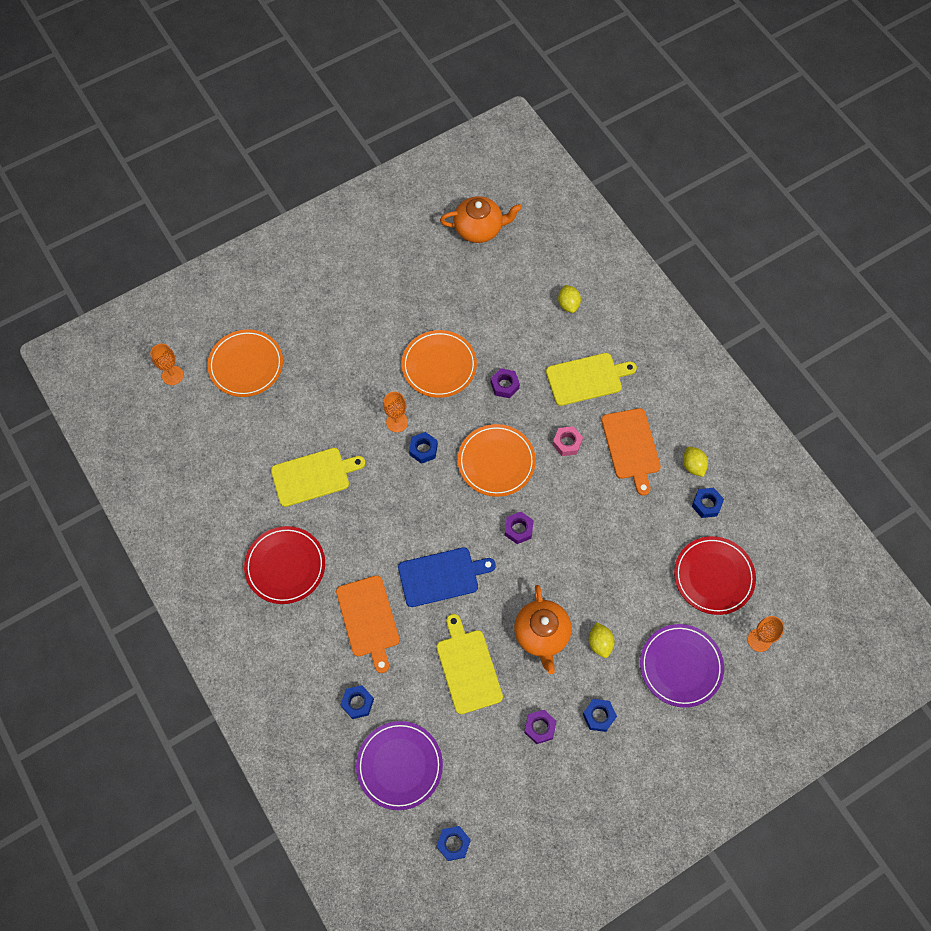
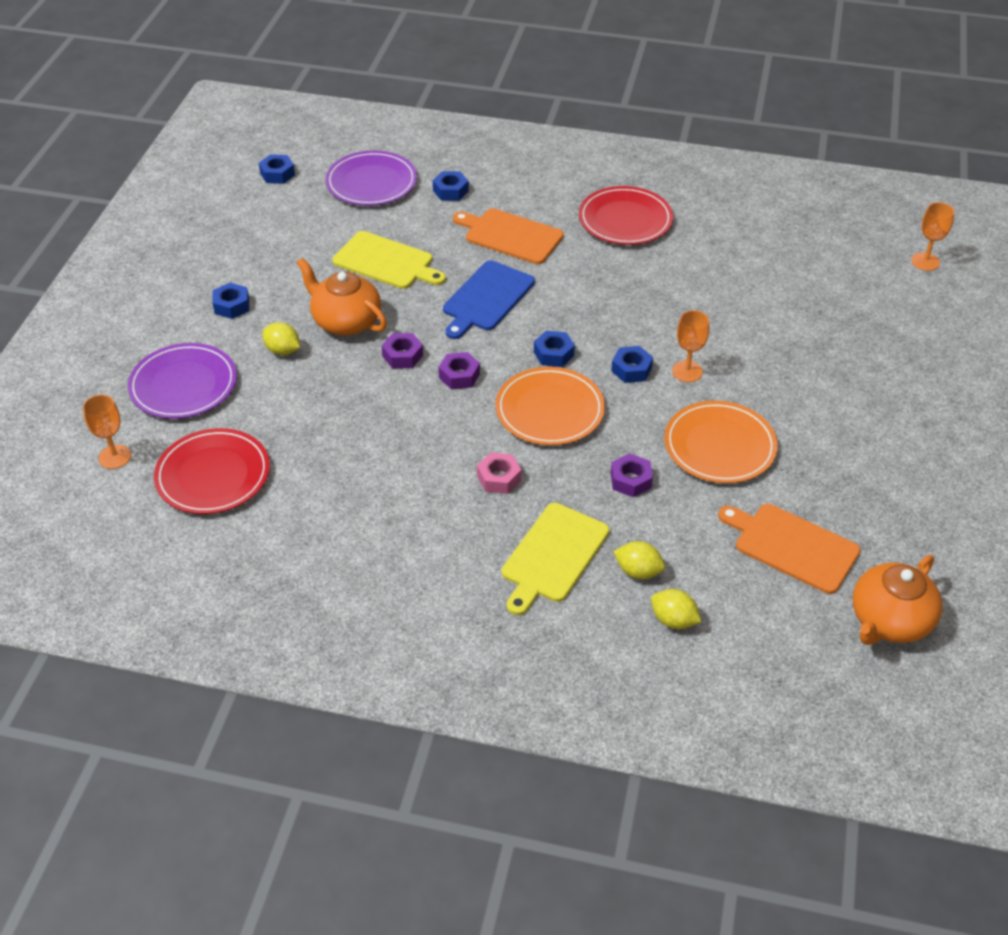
camera: 135 degrees right, 20 degrees down
orange plate [207,329,283,397] -> none
yellow cutting board [271,448,365,507] -> none
purple nut [524,710,557,744] -> purple nut moved to [382,333,423,368]
orange cutting board [601,408,661,495] -> orange cutting board moved to [718,504,861,594]
yellow lemon [683,447,708,477] -> yellow lemon moved to [613,541,665,579]
blue nut [692,488,724,518] -> blue nut moved to [534,331,575,367]

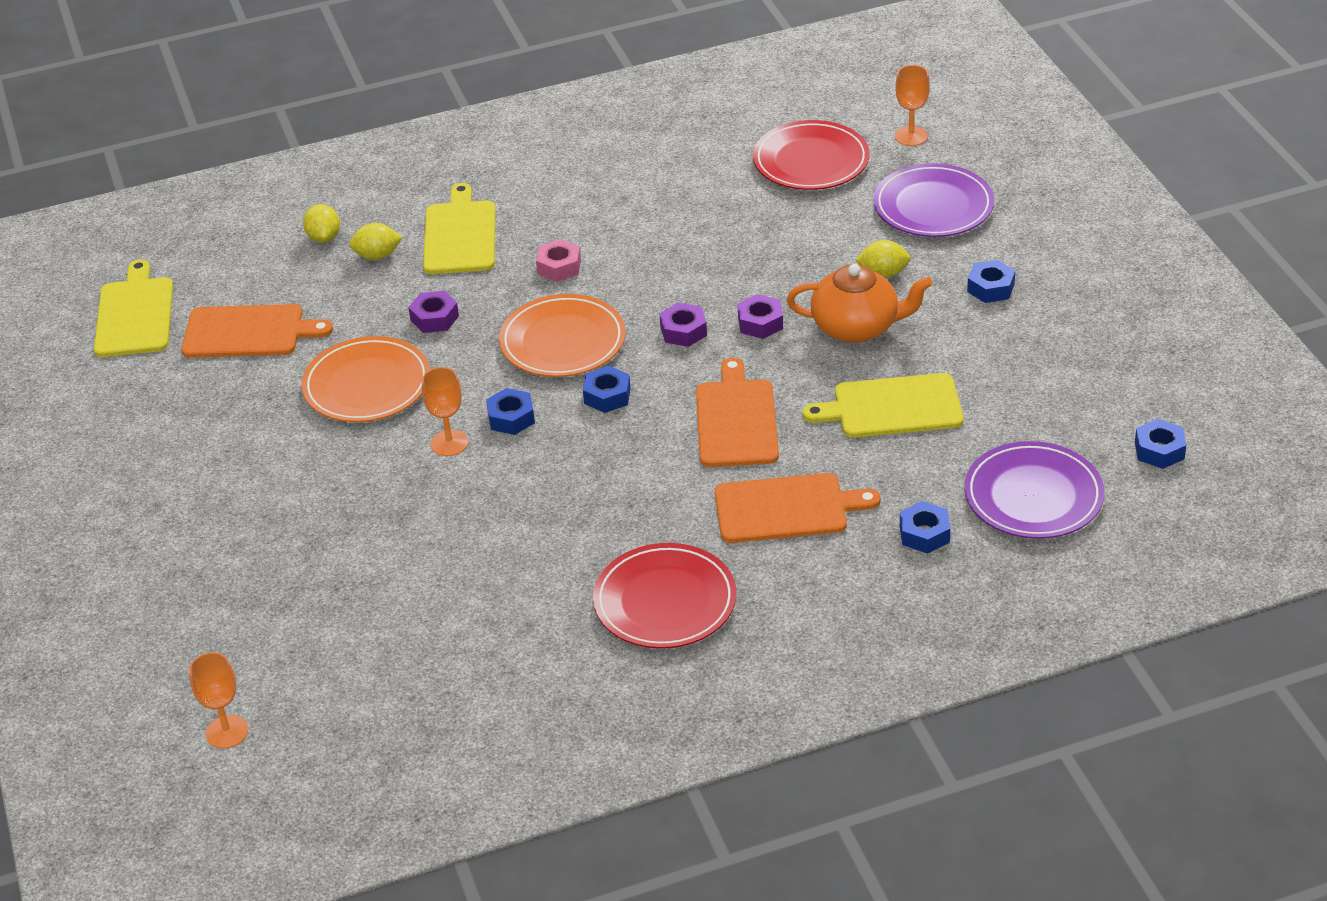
camera: 150 degrees right, 5 degrees down
blue cutting board [443,260,535,339] -> orange cutting board [696,358,779,467]
yellow lemon [651,589,702,629] -> yellow lemon turned 75 degrees clockwise [303,204,340,243]
orange teapot [853,555,943,645] -> yellow cutting board [94,259,173,357]

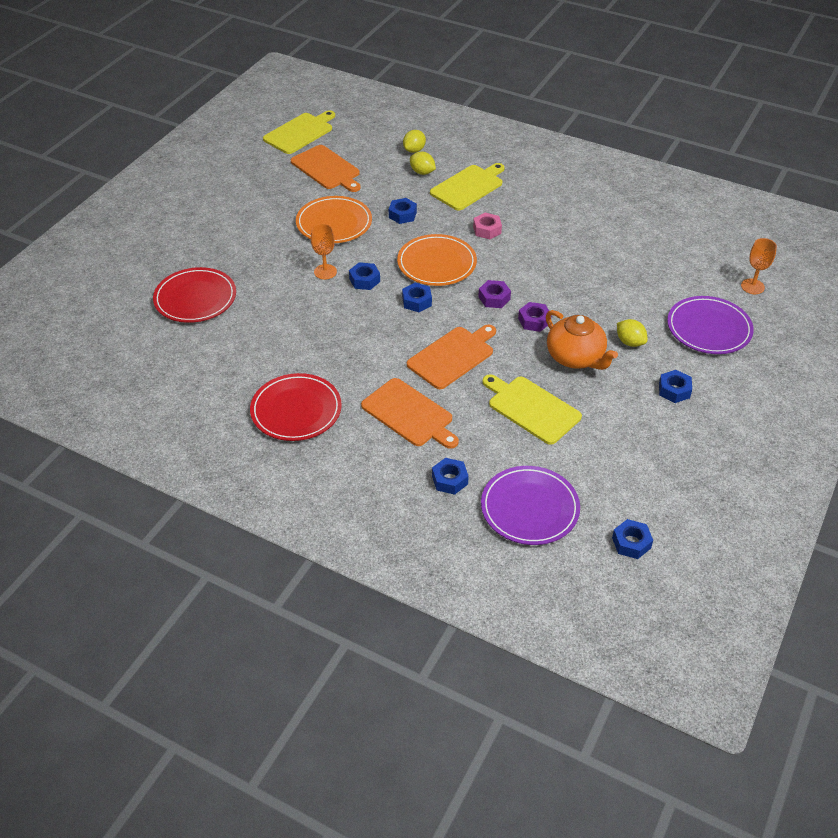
camera: 45 degrees right, 5 degrees up
orange goblet [189,652,248,749] -> none
purple nut [408,291,459,333] -> blue nut [389,198,417,224]
red plate [753,120,870,190] -> red plate moved to [153,267,236,323]

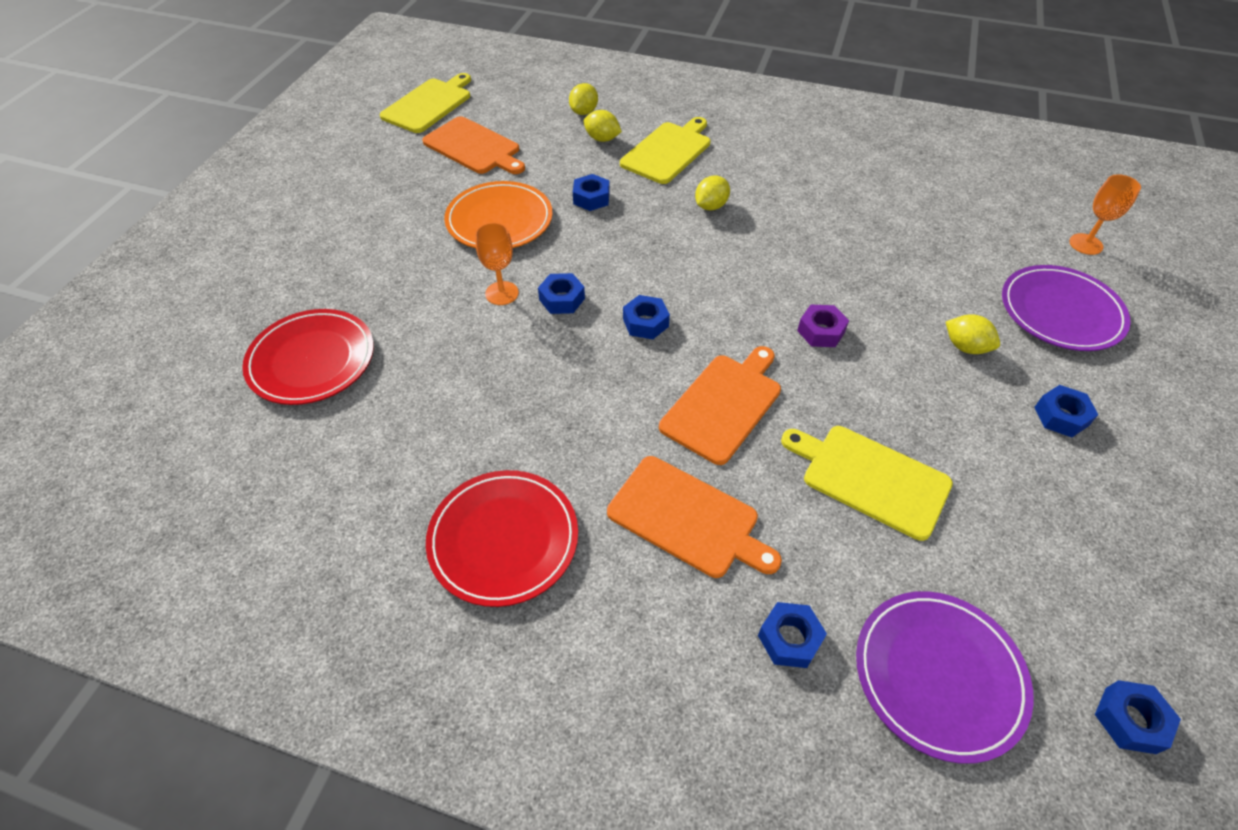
camera: 10 degrees left, 5 degrees up
orange plate [397,234,477,286] -> none
pink nut [473,213,502,239] -> yellow lemon [695,176,730,210]
purple nut [478,280,511,308] -> none
orange teapot [546,310,618,370] -> none

